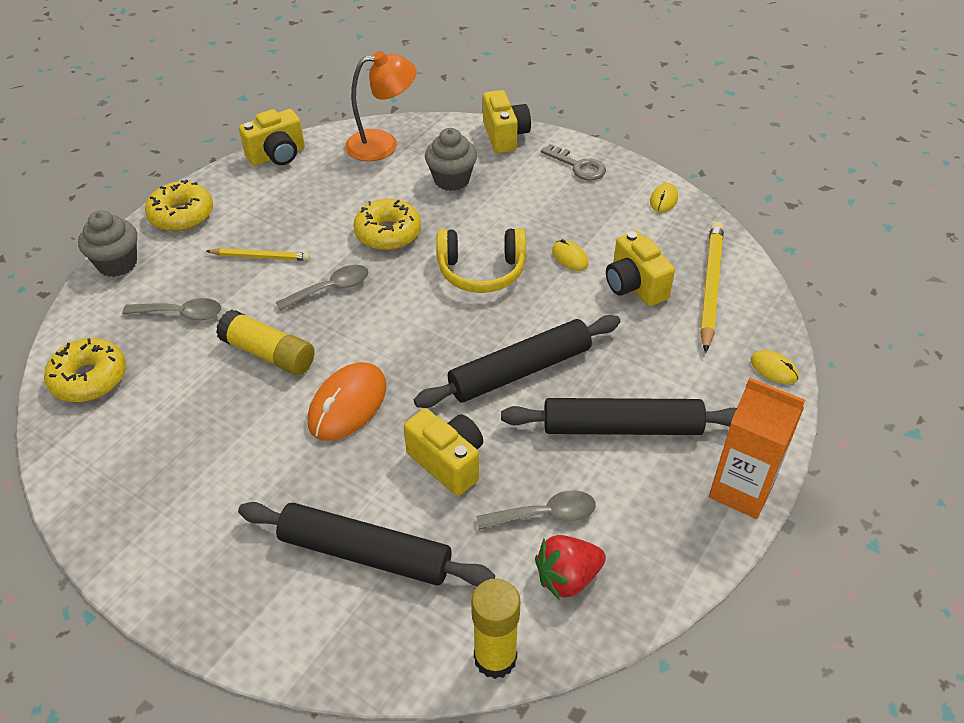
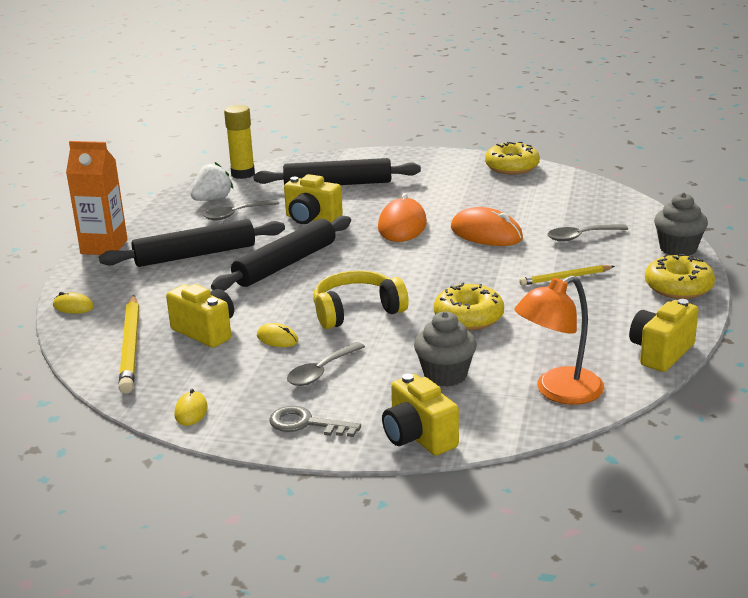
camera: 160 degrees right, 20 degrees down
yellow donut [44,338,126,402] -> yellow donut moved to [485,142,540,175]
yellow glue stick [216,309,315,375] -> orange mouse [451,207,523,246]
grey spoon [276,265,369,311] -> grey spoon moved to [287,342,365,386]
red strawberry [535,535,606,600] -> white strawberry [190,162,233,201]

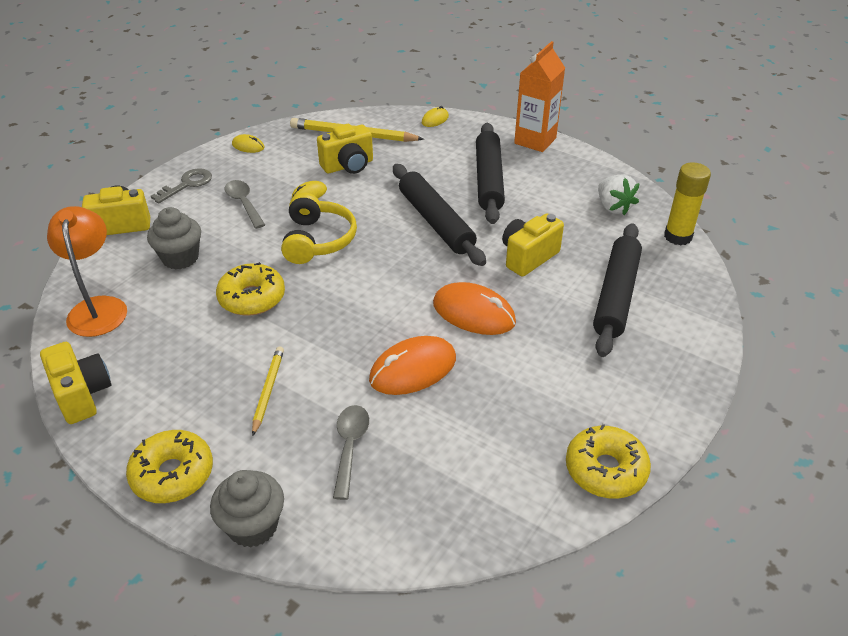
camera: 110 degrees right, 15 degrees up
grey spoon [203,199,279,221] -> none

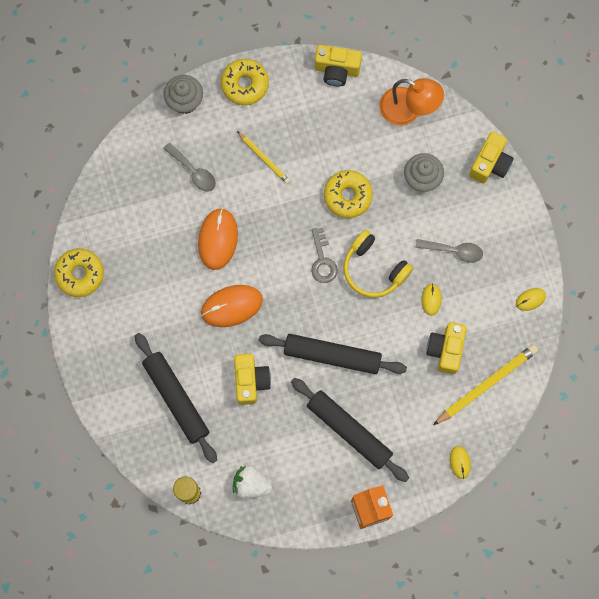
camera: 130 degrees right, 35 degrees up
grey key [151,168,212,203] -> grey key moved to [311,228,338,283]

